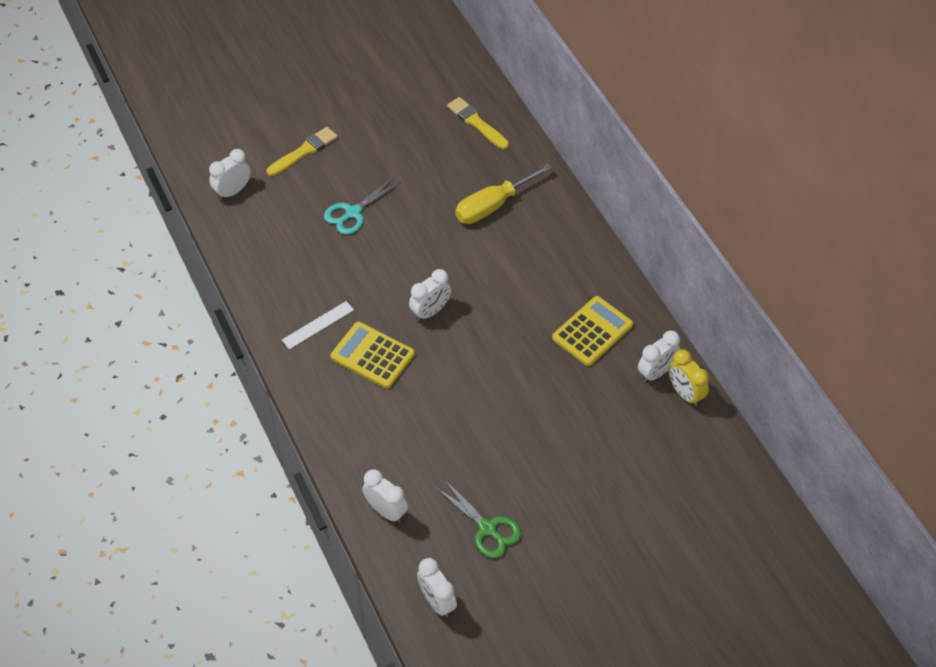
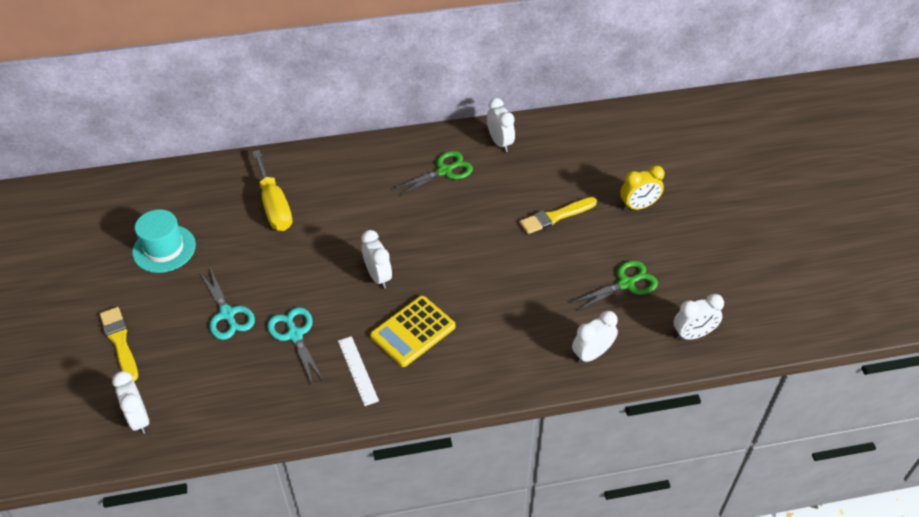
camera: 75 degrees left, 5 degrees down
yellow brush [447,97,509,149] -> yellow brush moved to [519,197,597,234]
yellow calculator [552,296,633,366] -> green scissors [392,151,473,197]
yellow clock [668,350,709,406] -> yellow clock moved to [620,165,664,211]
none -> turquoise hat [132,209,196,273]
none -> turquoise scissors [267,307,324,386]

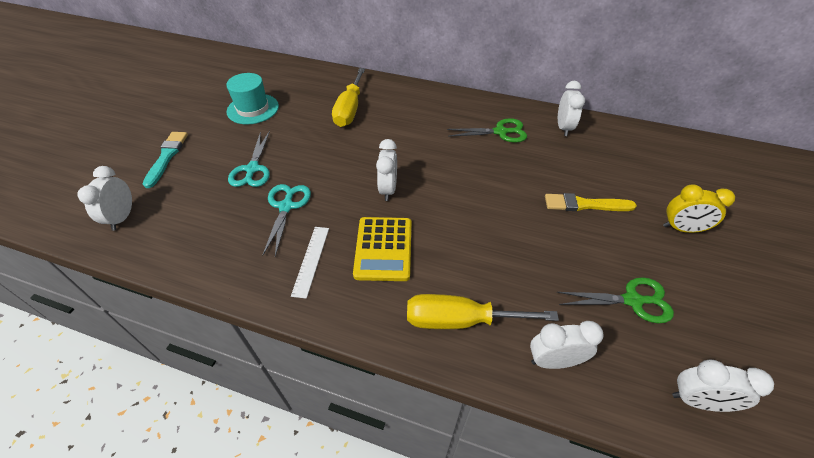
camera: 30 degrees right, 0 degrees up
yellow brush [100,307,138,381] -> turquoise brush [143,132,188,188]
yellow calculator [370,296,456,367] -> yellow calculator turned 75 degrees counterclockwise [353,217,411,281]
none -> yellow screwdriver [407,294,559,329]

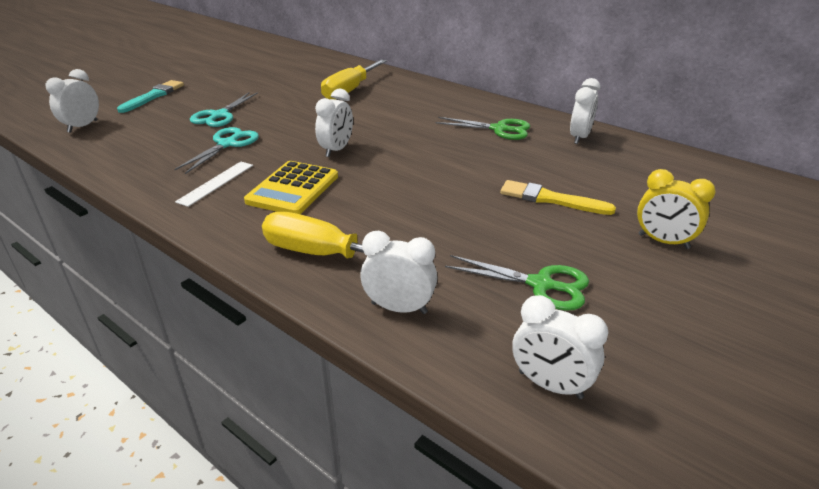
camera: 20 degrees right, 15 degrees down
turquoise hat [226,73,279,124] -> none

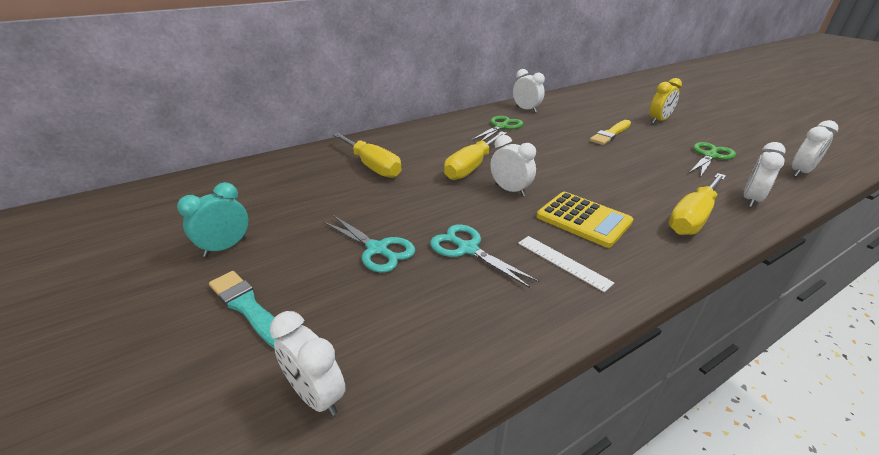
camera: 70 degrees left, 0 degrees up
none -> turquoise clock [177,182,248,257]
none -> yellow screwdriver [444,131,507,180]

